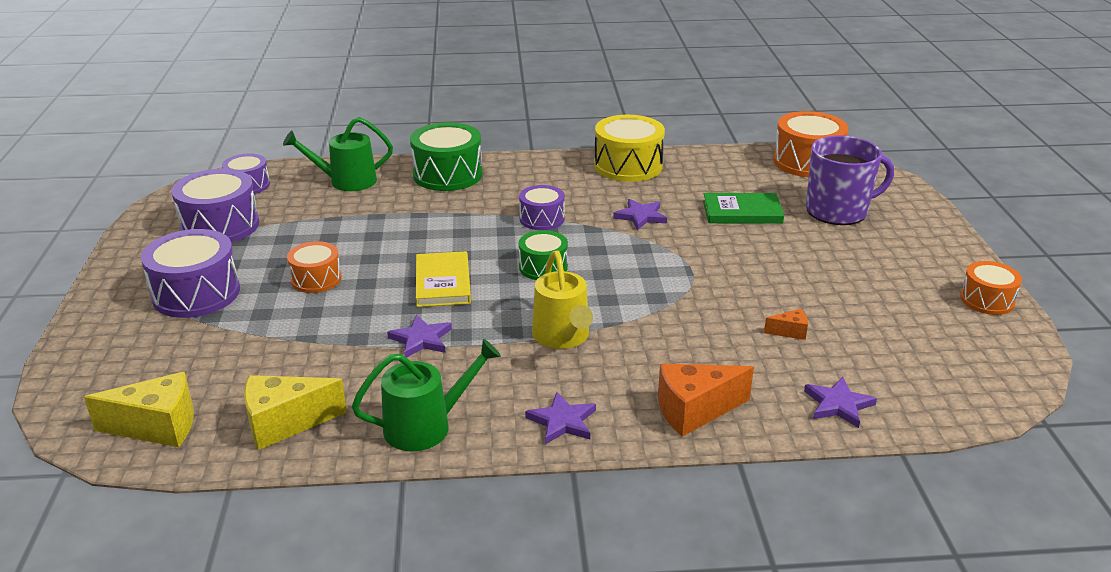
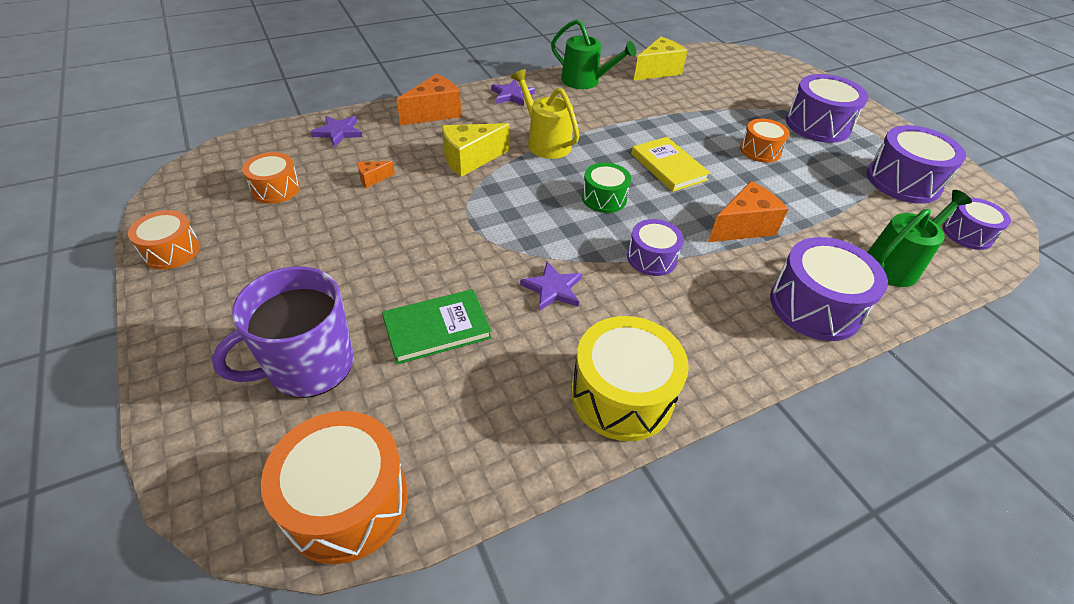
camera: 155 degrees right, 15 degrees up
yellow cheese [84,372,194,447] -> yellow cheese moved to [442,123,510,177]
green watering can [351,339,501,451] -> green watering can turned 105 degrees counterclockwise [551,19,636,89]
purple star [387,315,452,358] -> none
green drum [410,122,483,191] -> purple drum [770,237,888,341]
none -> orange drum [242,152,300,204]
none -> orange cheese [708,181,788,242]

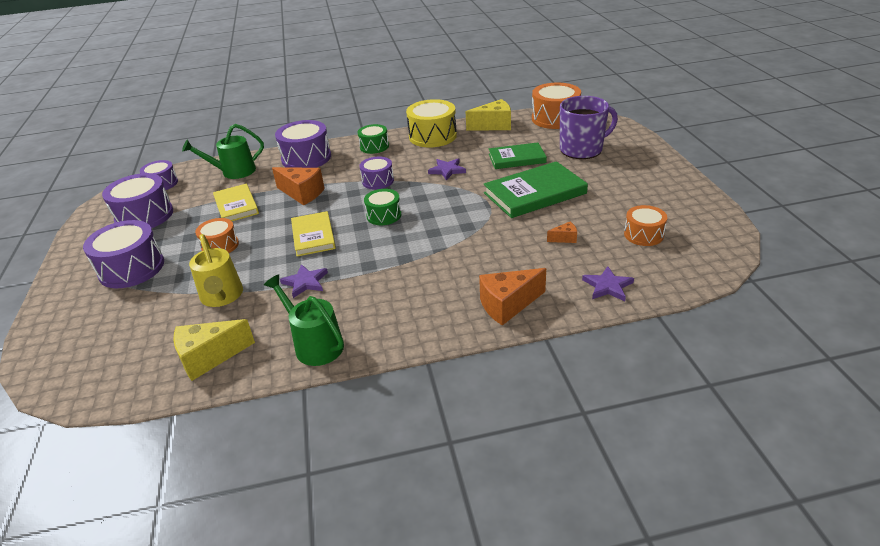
camera: 160 degrees left, 10 degrees down
orange drum [128,210,200,270] -> none
yellow cheese [442,123,510,177] -> yellow cheese moved to [466,99,511,131]
purple star [491,80,535,106] -> purple star moved to [280,264,328,298]
yellow watering can [511,69,580,159] -> yellow watering can moved to [189,234,243,307]
orange cheese [708,181,788,242] -> orange cheese turned 135 degrees counterclockwise [272,167,325,205]
none -> yellow book [213,184,259,221]
none -> green drum [357,124,389,154]
none -> green book [484,161,588,218]

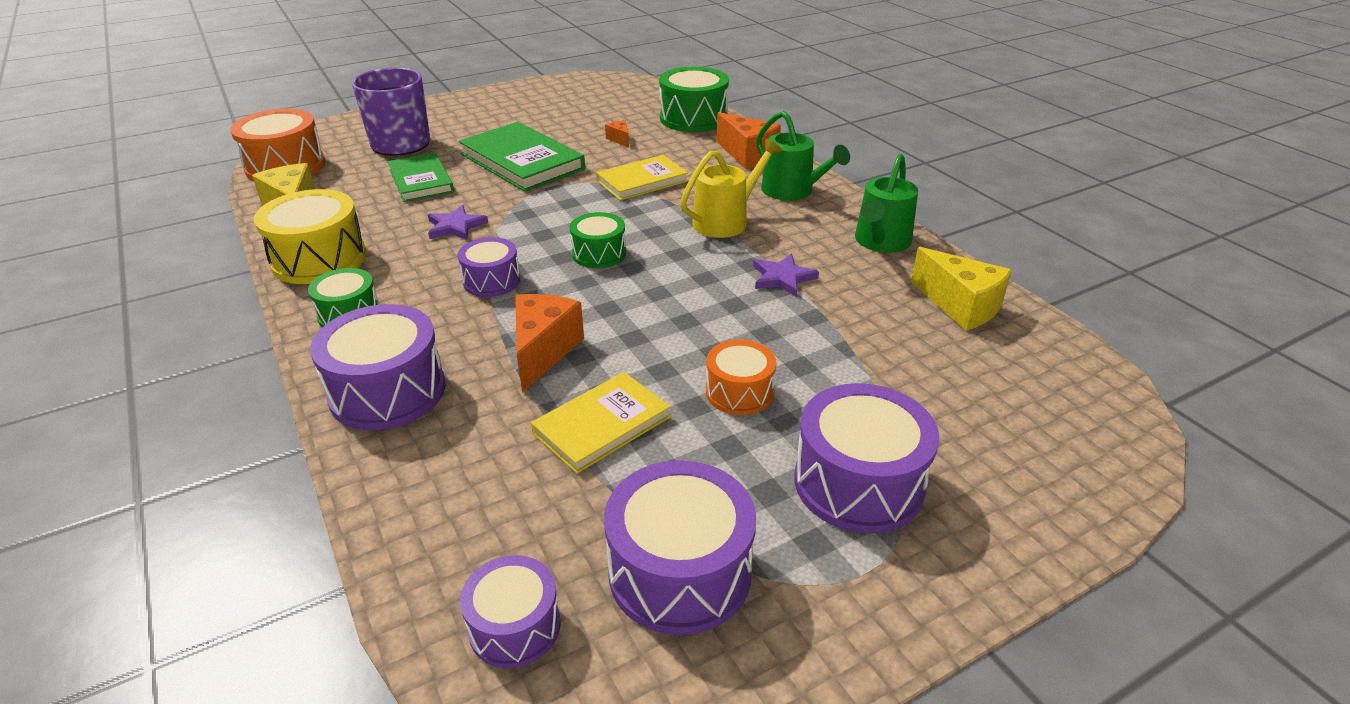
camera: 110 degrees left, 0 degrees up
green watering can [182,124,264,179] -> green watering can moved to [756,111,850,201]
yellow watering can [189,234,243,307] -> yellow watering can moved to [680,139,782,238]
yellow book [291,211,336,257] -> yellow book moved to [596,155,688,201]
purple star [582,266,634,301] -> green drum [659,67,729,132]
orange drum [624,205,667,246] -> none

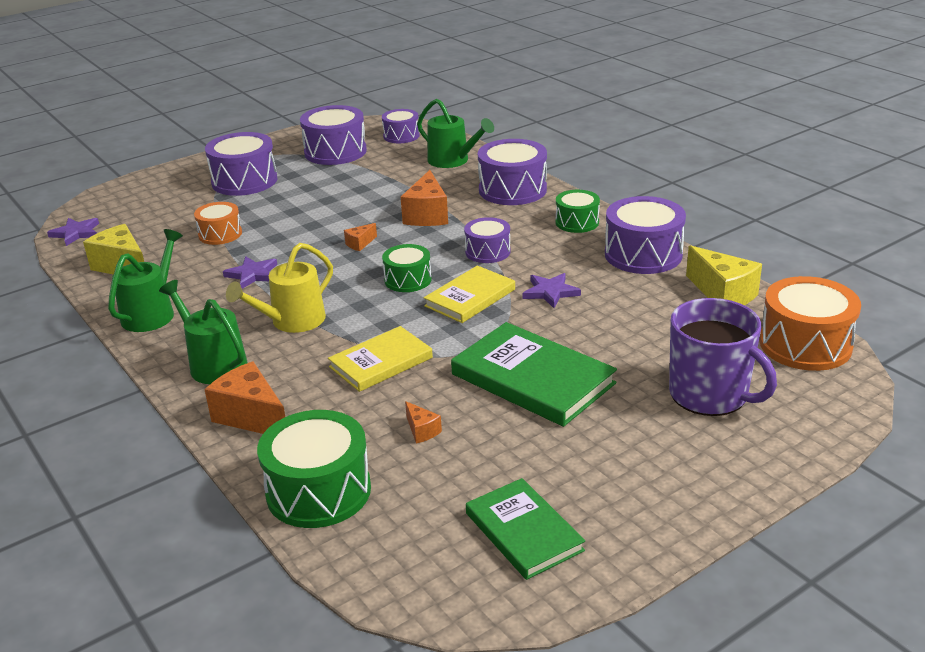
camera: 175 degrees right, 5 degrees down
yellow drum [254,189,367,284] -> purple drum [605,196,686,274]
green book [388,153,454,202] -> green book moved to [466,478,585,580]
yellow book [531,372,671,474] -> yellow book moved to [424,266,515,323]
orange drum [706,340,776,415] -> orange drum moved to [194,202,242,245]
none -> purple star [47,218,99,246]
none -> orange cheese [344,223,377,251]
none -> green watering can [417,99,494,168]

